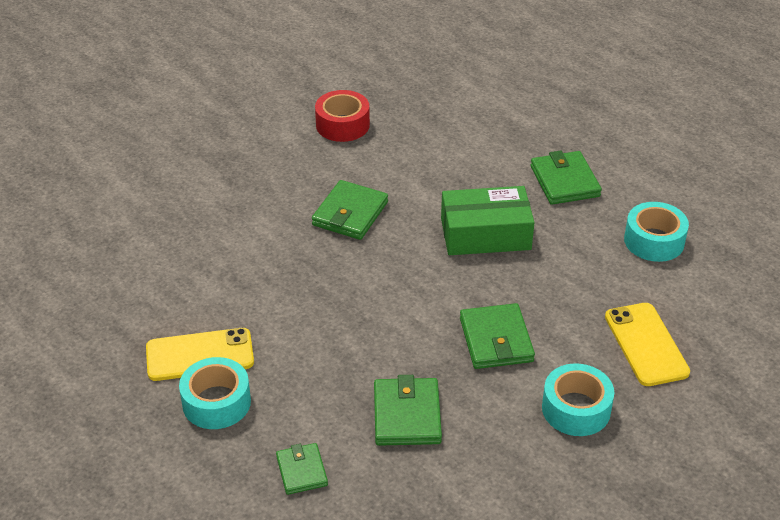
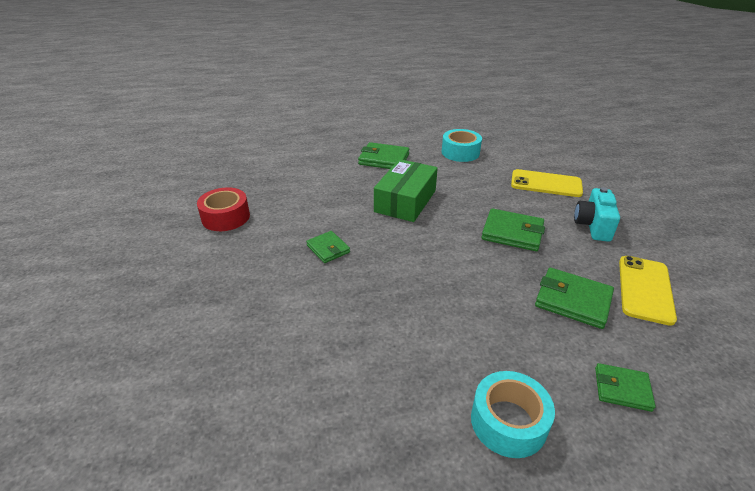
camera: 60 degrees left, 5 degrees down
yellow phone [146,328,254,381] -> yellow phone moved to [619,256,677,326]
green wallet [312,180,388,240] -> green wallet [306,231,350,263], size x0.63
turquoise tape [542,363,614,436] -> turquoise camera [574,187,620,242]

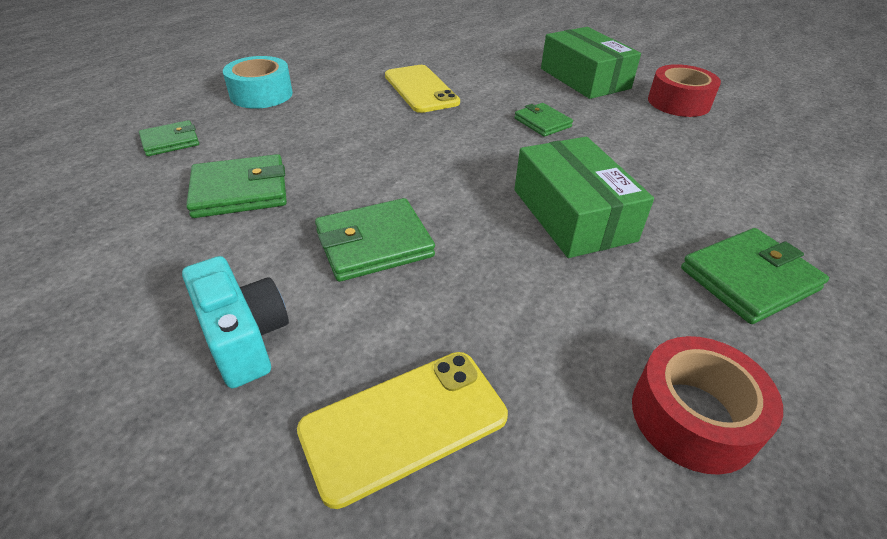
camera: 135 degrees right, 5 degrees up
green wallet [306,231,350,263] -> green wallet turned 45 degrees clockwise [514,103,573,137]
turquoise tape [442,129,482,162] -> red tape [632,336,783,475]
yellow phone [619,256,677,326] -> yellow phone moved to [385,65,460,113]
none -> green box [541,27,641,99]

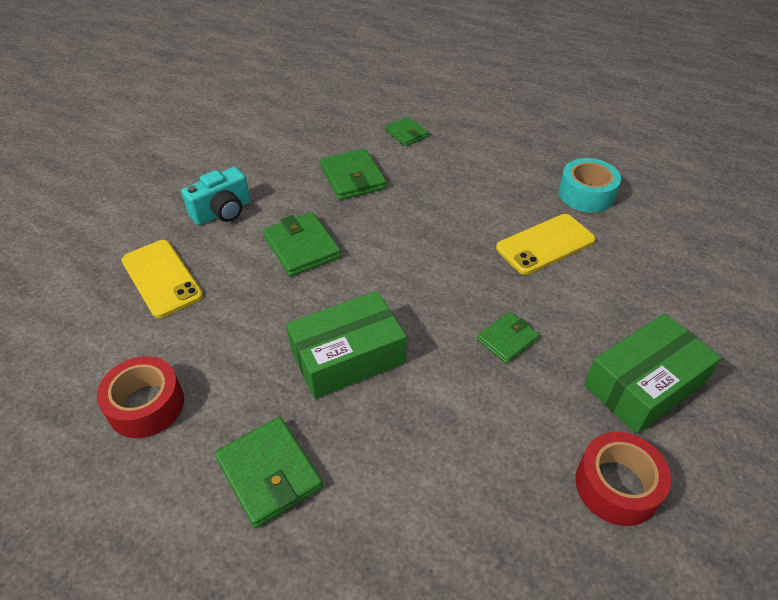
camera: 85 degrees right, 5 degrees up
turquoise tape [223,56,293,109] -> turquoise tape moved to [559,158,621,212]

